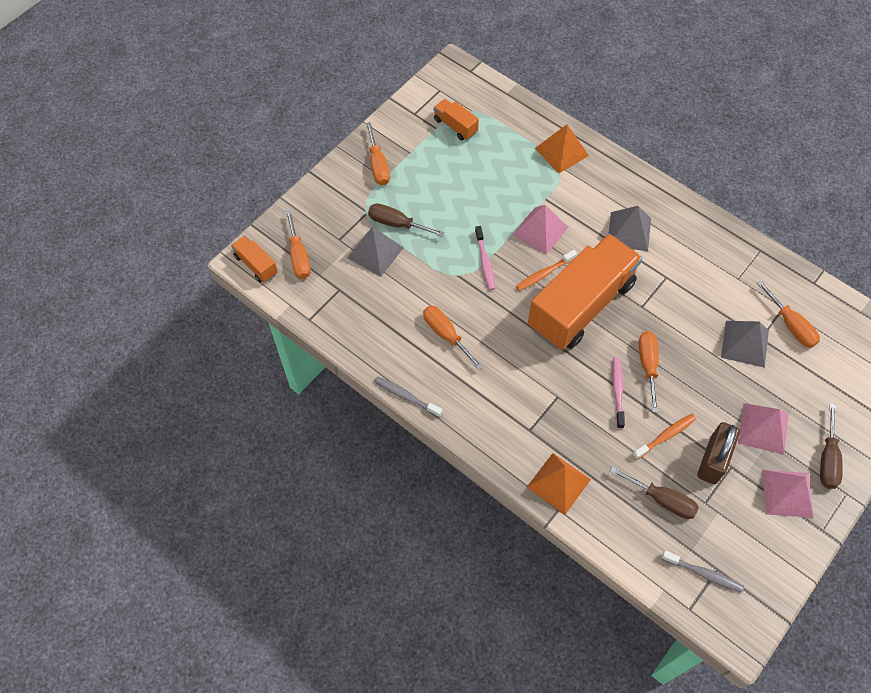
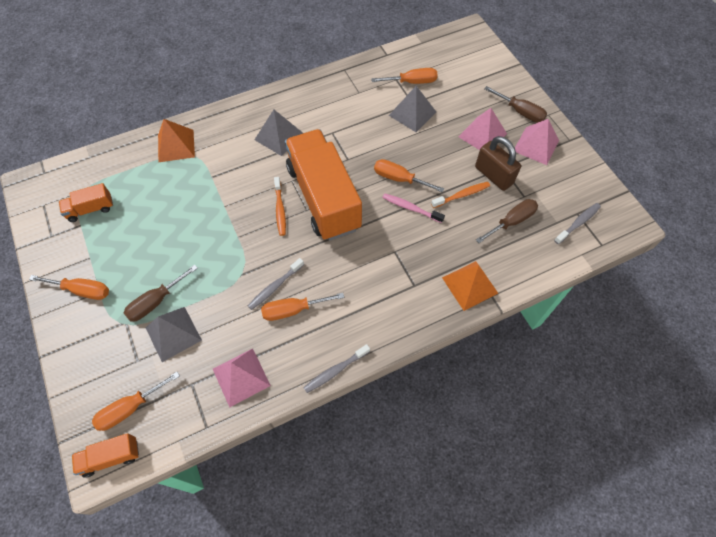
camera: 65 degrees left, 0 degrees up
orange screwdriver [285,210,311,279] -> orange screwdriver turned 135 degrees clockwise [92,372,180,431]
pink toothbrush [475,226,495,290] -> none
pink pyramid [513,205,568,255] -> pink pyramid moved to [213,348,271,407]
orange toothbrush [632,414,696,460] -> orange toothbrush turned 75 degrees clockwise [431,182,490,208]
none -> grey toothbrush [248,258,304,310]

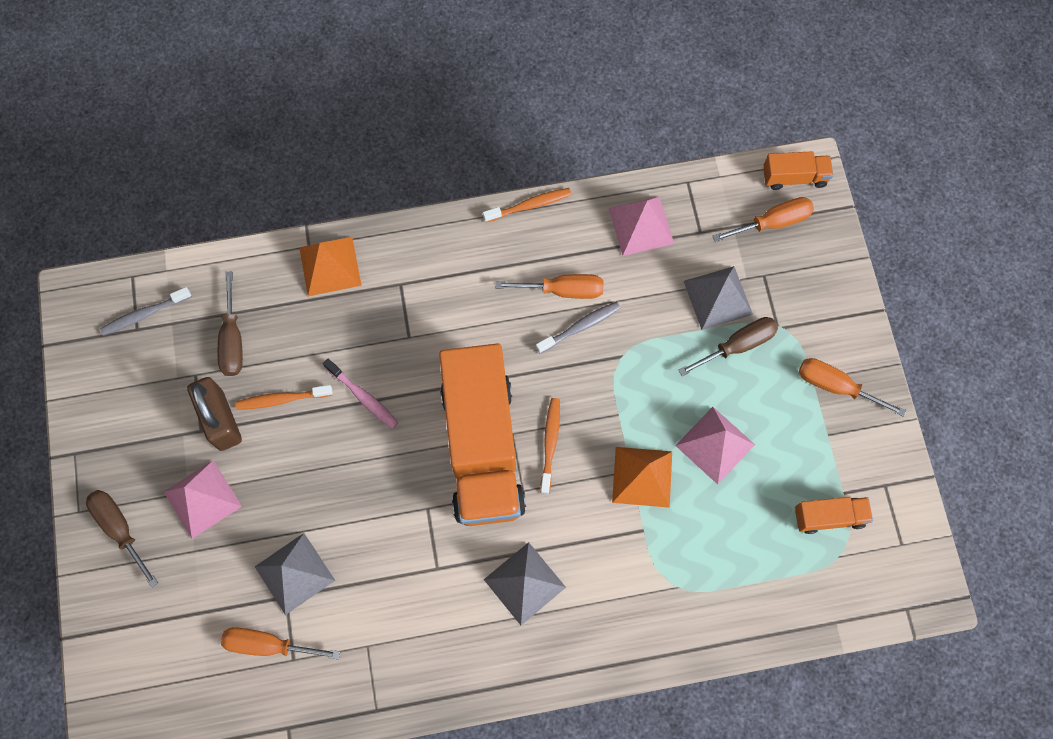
camera: 165 degrees left, 10 degrees up
orange pyramid [158,119,195,162] -> orange pyramid moved to [612,447,672,508]
grey toothbrush [303,344,370,393] -> orange toothbrush [483,188,572,223]
orange screwdriver [374,159,444,193] -> none
brown screwdriver [476,199,538,243] -> brown screwdriver turned 75 degrees counterclockwise [218,271,243,376]
pink pyramid [515,119,559,165] -> pink pyramid moved to [675,407,755,484]

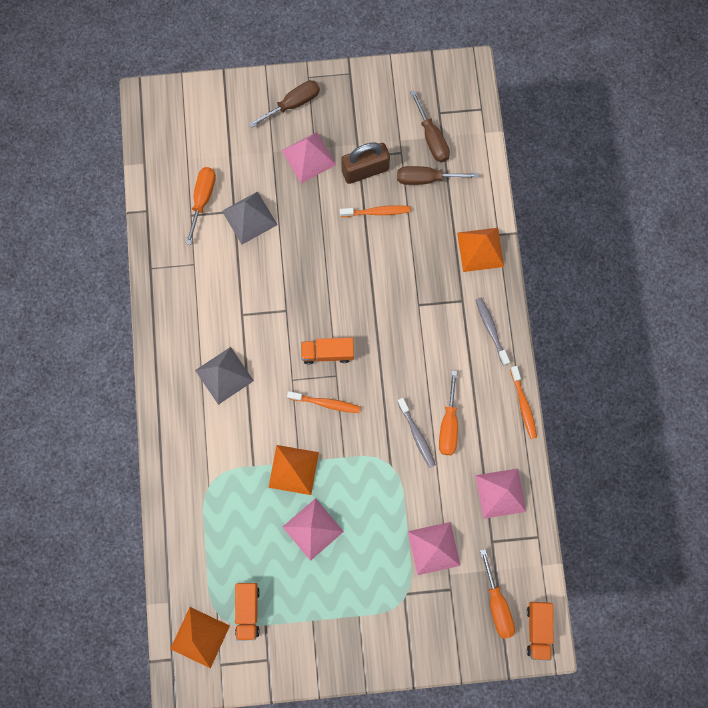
camera: 95 degrees right, 5 degrees up
grey toothbrush [100,287,192,336] -> grey toothbrush moved to [476,298,510,366]
orange toothbrush [235,385,333,410] -> orange toothbrush turned 90 degrees clockwise [340,205,411,217]
pink toothbrush [323,359,398,429] -> none
orange truck [439,343,526,526] -> orange truck [301,338,354,364], size x0.42
brown screwdriver [678,317,778,376] -> brown screwdriver moved to [410,90,450,163]
grey pyramid [684,266,753,330] -> pink pyramid [408,522,461,575]
orange screwdriver [799,358,906,417] -> none
none -> orange pyramid [170,607,230,668]

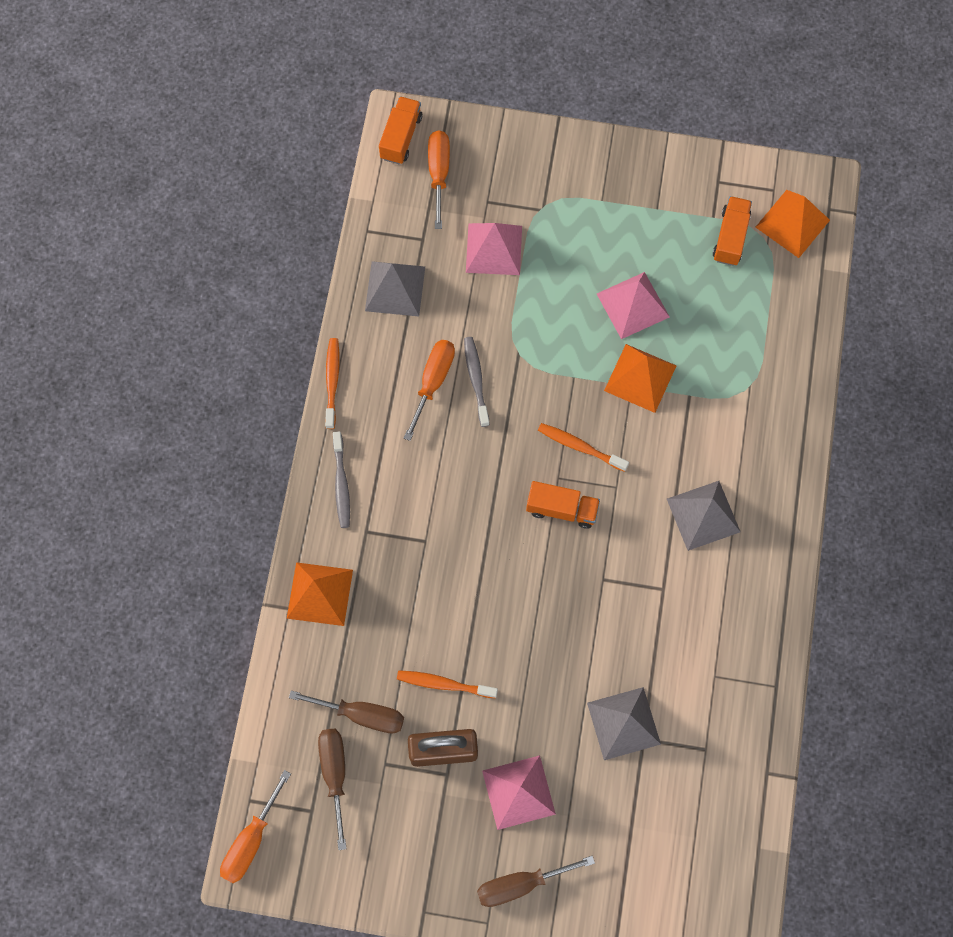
camera: 165 degrees left, 5 degrees down
orange screwdriver [185,167,216,245] -> orange screwdriver moved to [220,770,291,883]
pink pyramid [475,469,526,519] -> grey pyramid [365,261,425,316]

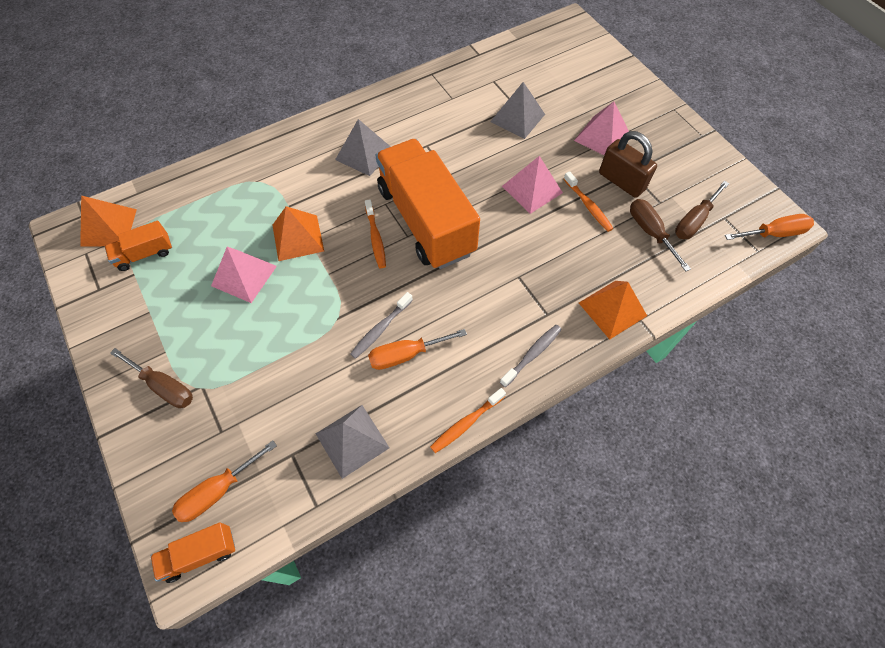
camera: 130 degrees left, 10 degrees down
pink pyramid [466,223,522,275] -> pink pyramid moved to [502,156,563,214]
brown screwdriver [477,856,595,907] -> brown screwdriver moved to [110,348,193,408]
orange truck [526,481,600,529] -> orange truck [375,139,480,269], size x2.35

